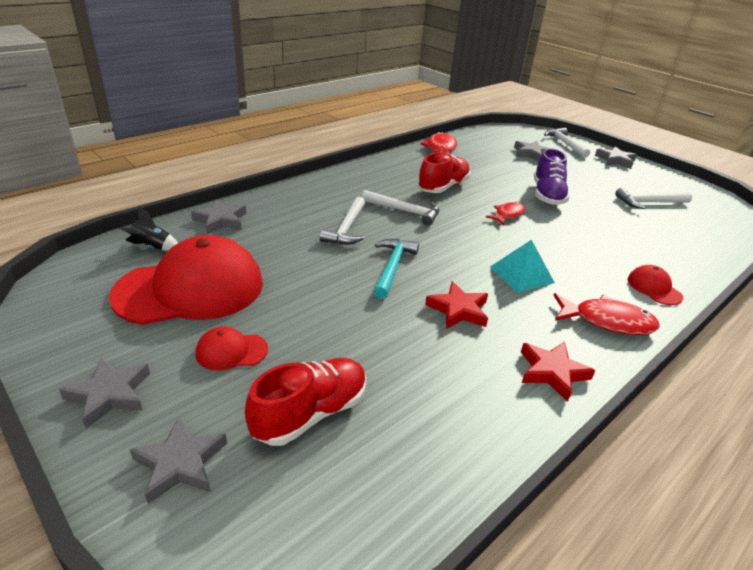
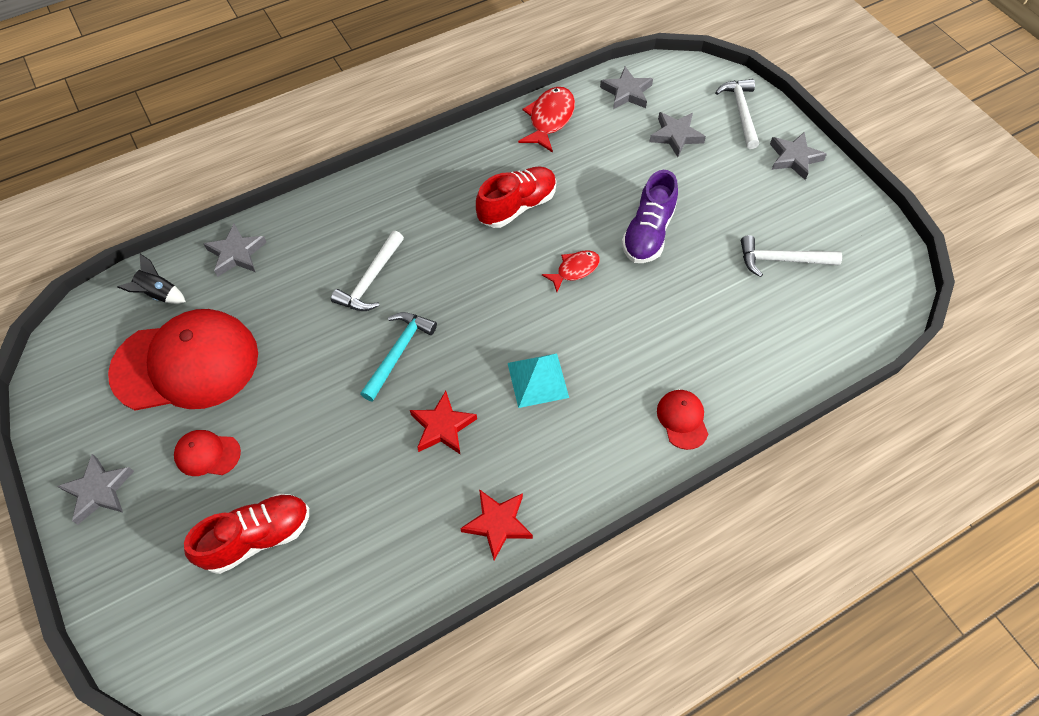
camera: 15 degrees right, 25 degrees up
grey star [130,416,227,504] -> grey star moved to [600,67,653,109]
white hammer [362,190,439,226] -> none
red fish [553,293,660,335] -> none

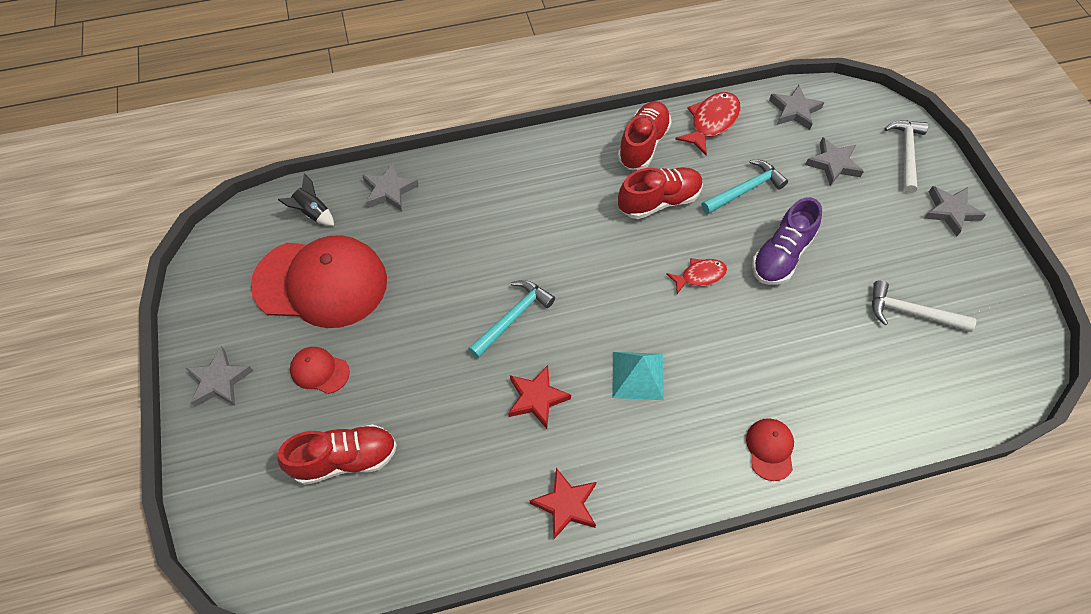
camera: 15 degrees right, 0 degrees up
white hammer [331,231,404,311] -> none
none -> red shoe [618,101,672,170]
none -> turquoise hammer [701,160,788,214]

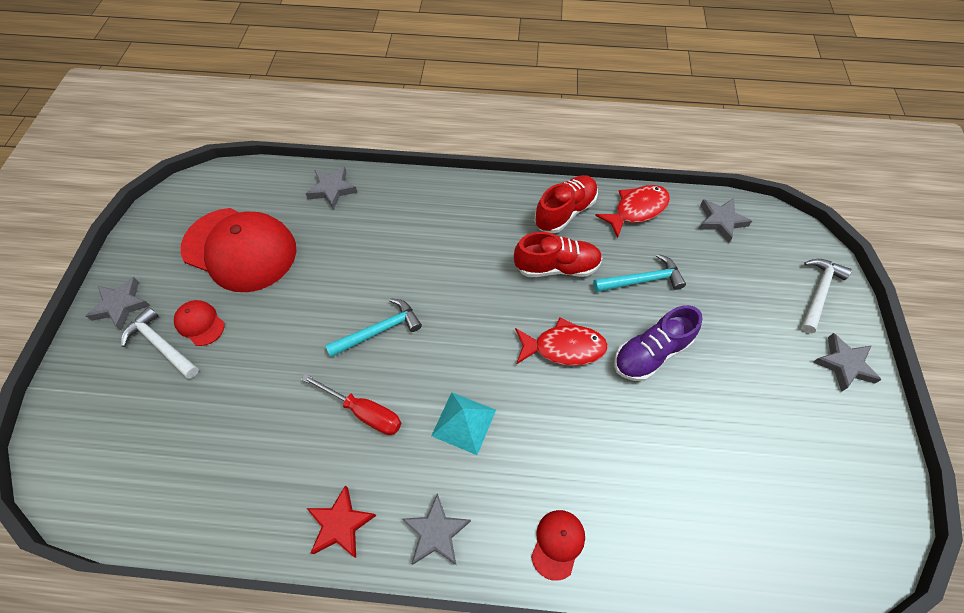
camera: 20 degrees right, 0 degrees up
red shoe [277,424,397,485] -> none
black rocket [278,173,334,226] -> none
red star [508,365,571,429] -> red screwdriver [301,373,401,435]
red fish [666,258,727,294] -> red fish [515,318,608,366], size x1.55
grey star [805,137,864,186] -> grey star moved to [402,493,471,565]
white hammer [872,280,976,332] -> white hammer moved to [121,307,199,379]

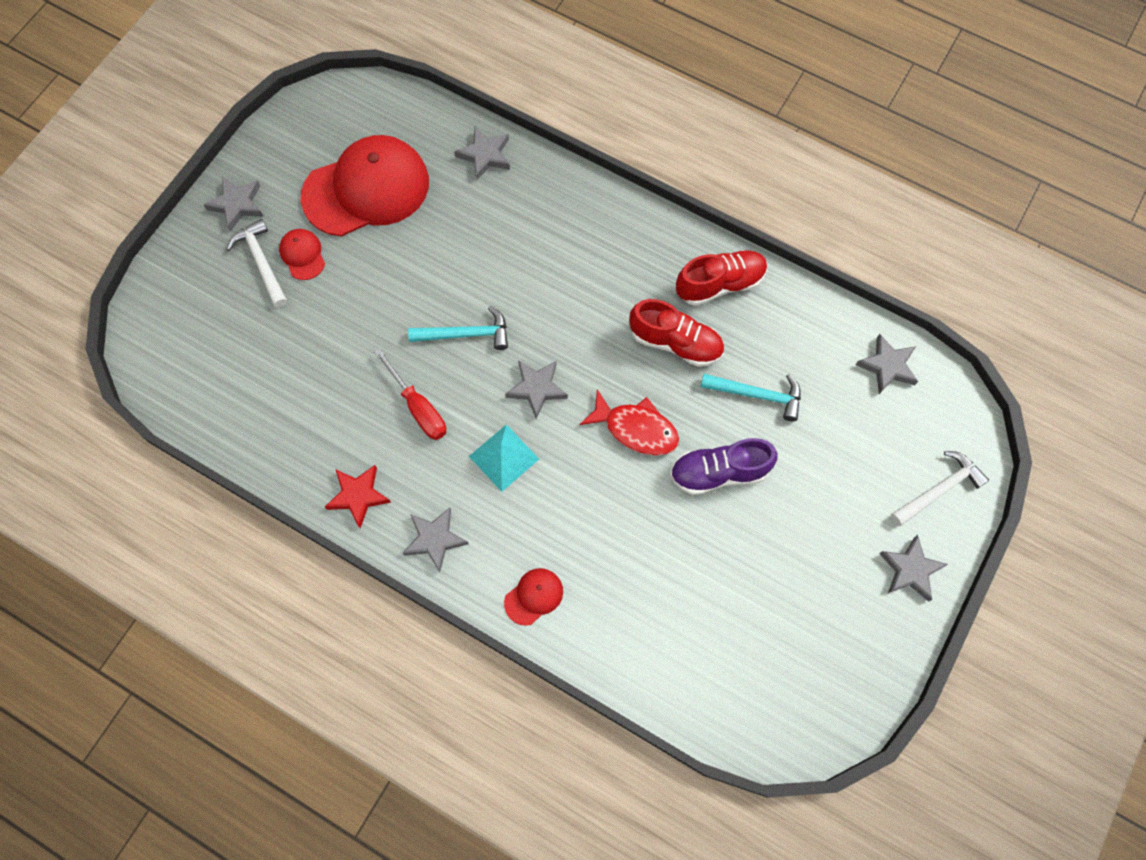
camera: 25 degrees right, 10 degrees up
red cap [181,208,296,292] -> red cap turned 75 degrees counterclockwise [301,135,429,237]
red fish [595,185,670,238] -> none
none -> grey star [505,360,568,419]

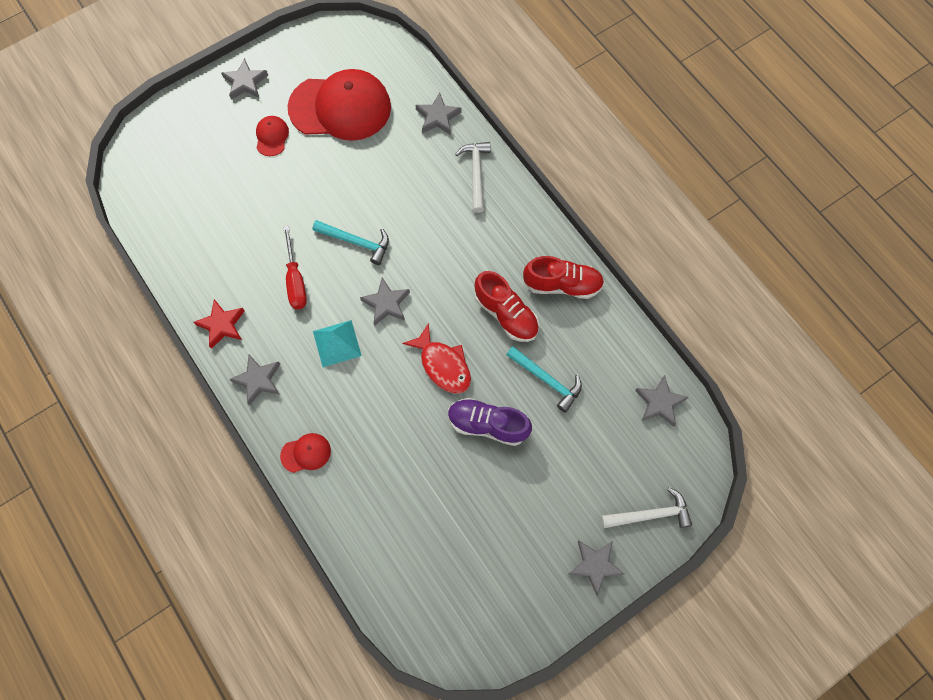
camera: 25 degrees right, 0 degrees up
white hammer [226,219,287,308] -> white hammer moved to [455,142,491,213]

